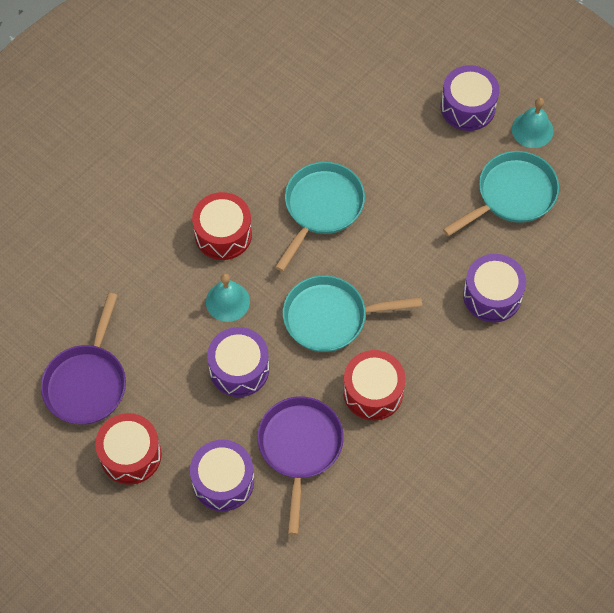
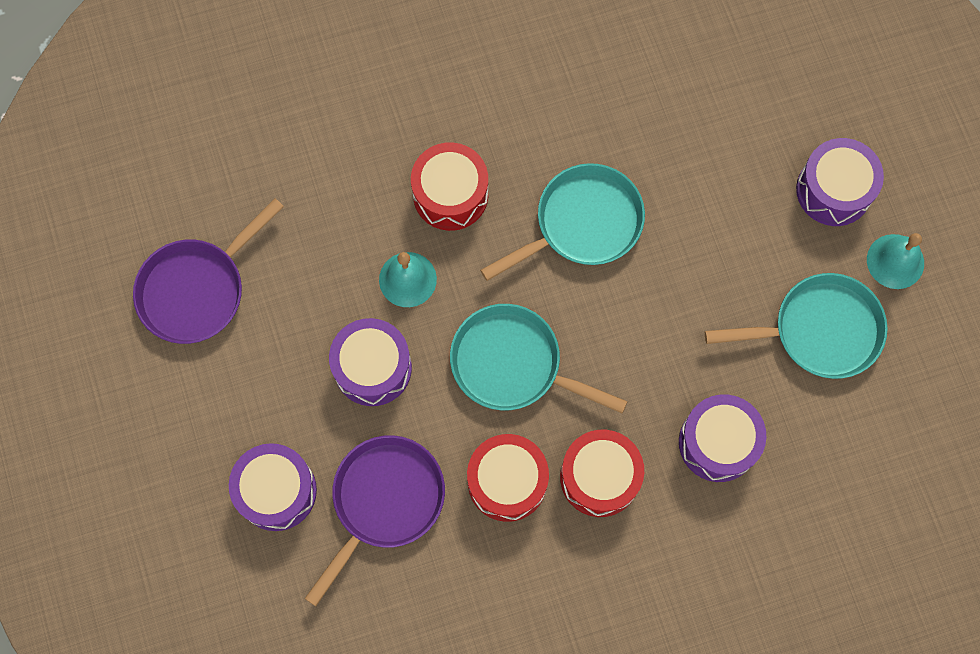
camera: 30 degrees right, 10 degrees up
red drum [95,413,162,485] -> red drum moved to [560,430,644,517]

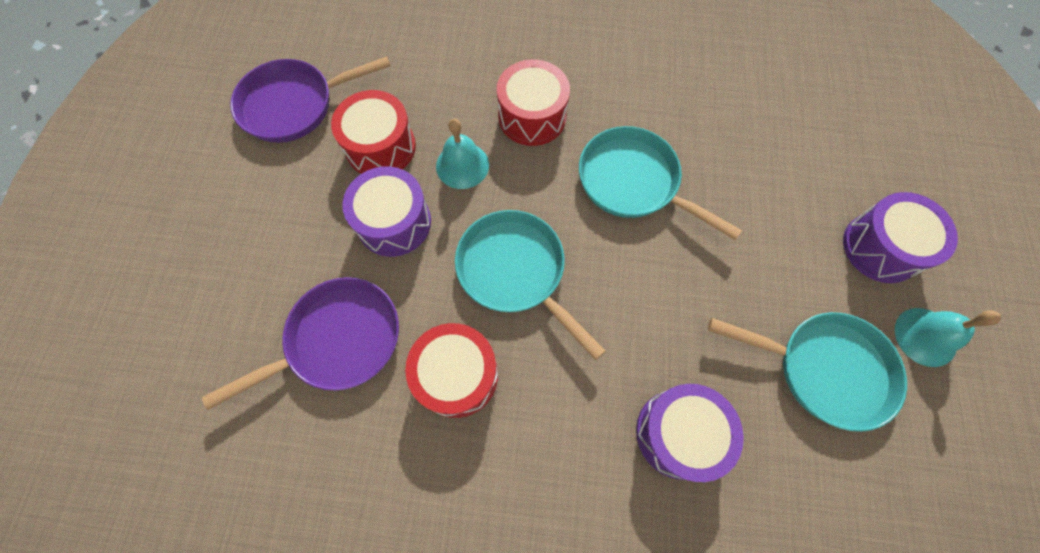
camera: 25 degrees right, 5 degrees down
purple drum [229,443,317,531] -> none
turquoise pan [480,163,645,281] -> turquoise pan turned 135 degrees counterclockwise [579,126,742,240]
red drum [560,430,644,517] -> red drum moved to [331,90,416,174]

